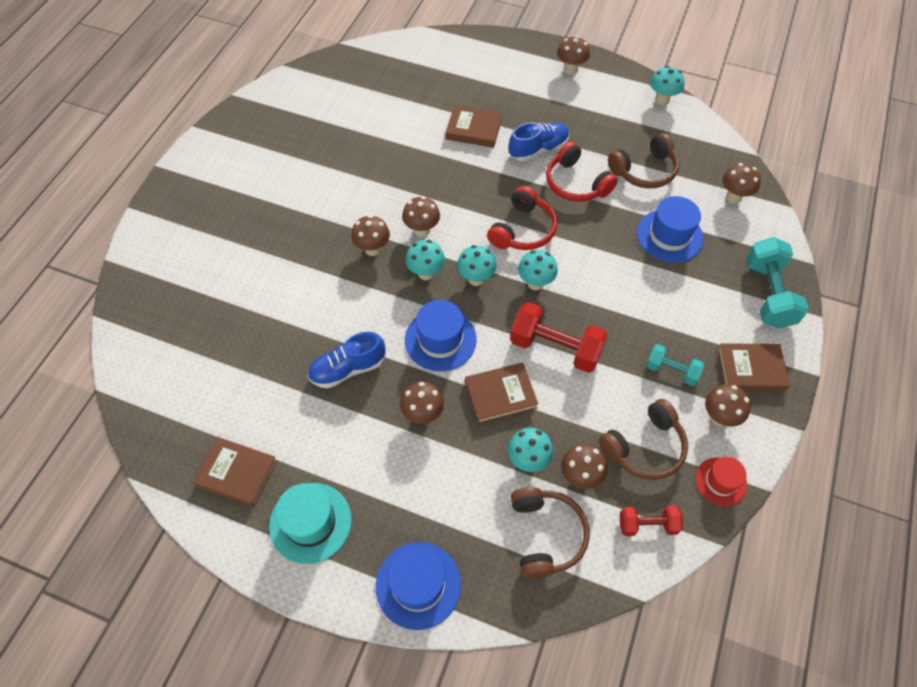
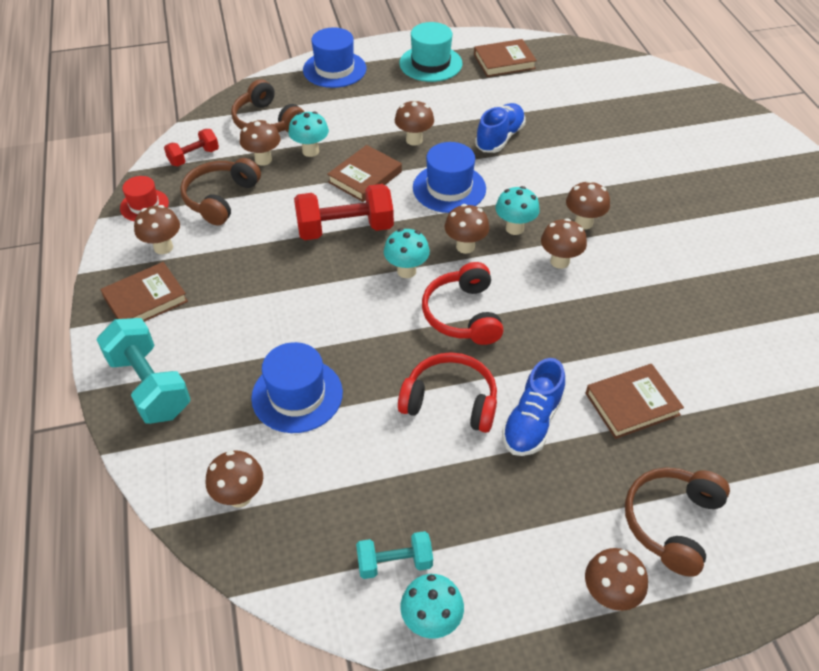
camera: 145 degrees right, 10 degrees down
turquoise mushroom [457,245,497,286] -> brown mushroom [444,204,490,254]
brown headphones [608,133,679,189] -> brown headphones moved to [625,467,730,577]
turquoise dumbbell [646,344,704,386] -> turquoise dumbbell moved to [356,531,433,579]

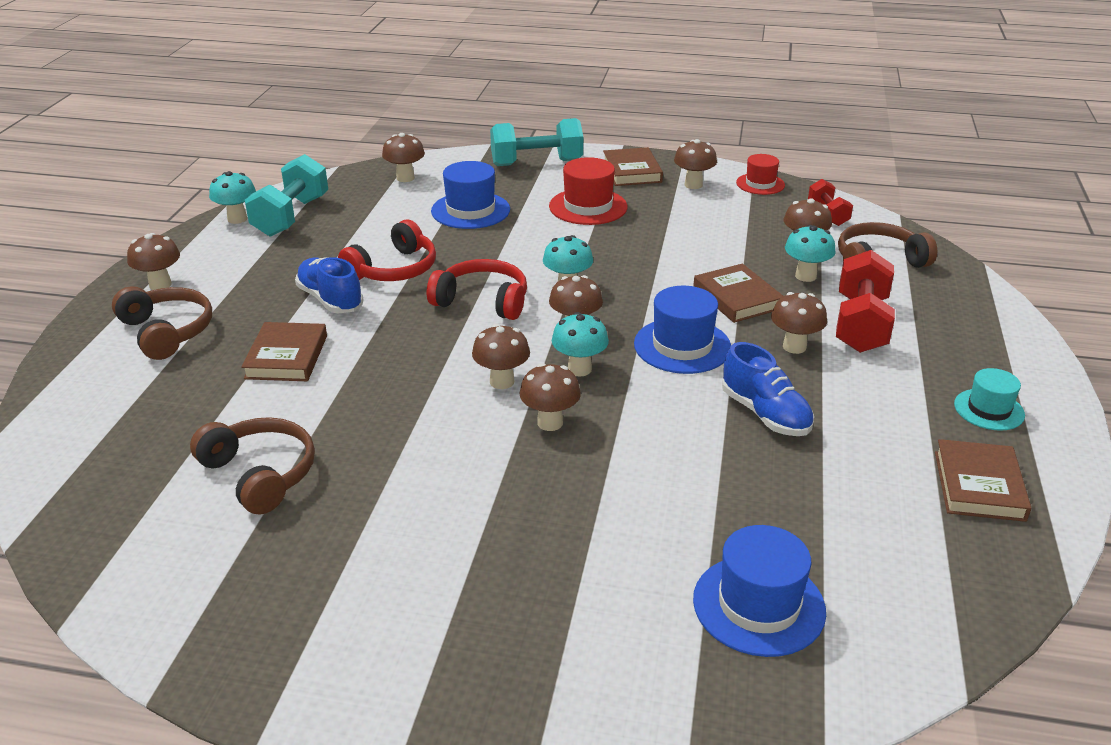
camera: 115 degrees right, 15 degrees down
brown headphones [180,158,261,226] -> brown headphones moved to [190,417,315,515]
red dumbbell [294,184,394,240] -> red dumbbell moved to [836,250,895,353]
blue hat [303,27,367,88] -> blue hat moved to [693,525,826,657]
turquoise dumbbell [356,531,433,579] -> turquoise dumbbell [245,154,328,237], size x1.75
turquoise hat [399,22,462,82] -> turquoise hat [954,368,1025,431], size x0.64
none -> red hat [549,157,628,225]

